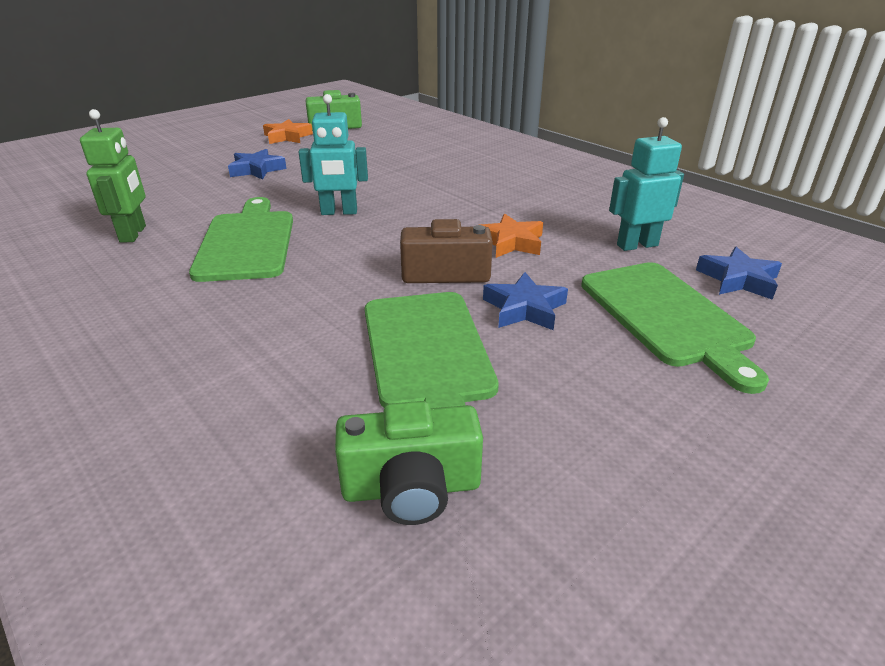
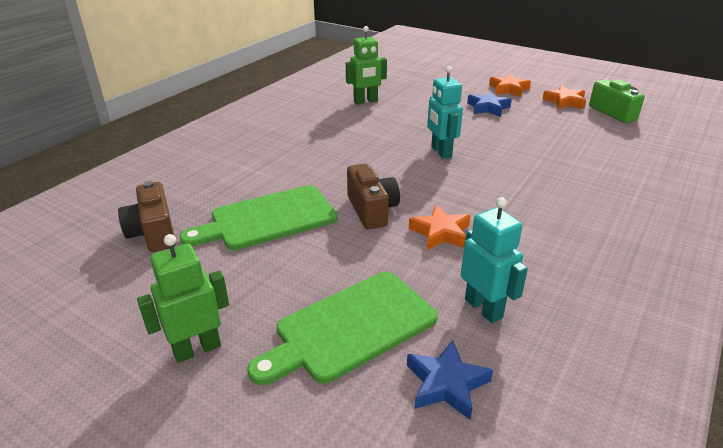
camera: 75 degrees right, 0 degrees up
green cutting board [189,197,293,282] -> none
green camera [335,401,483,525] -> brown camera [118,181,176,252]
blue star [483,272,568,330] -> none
none -> green robot [137,234,229,363]
none -> orange star [489,74,531,97]

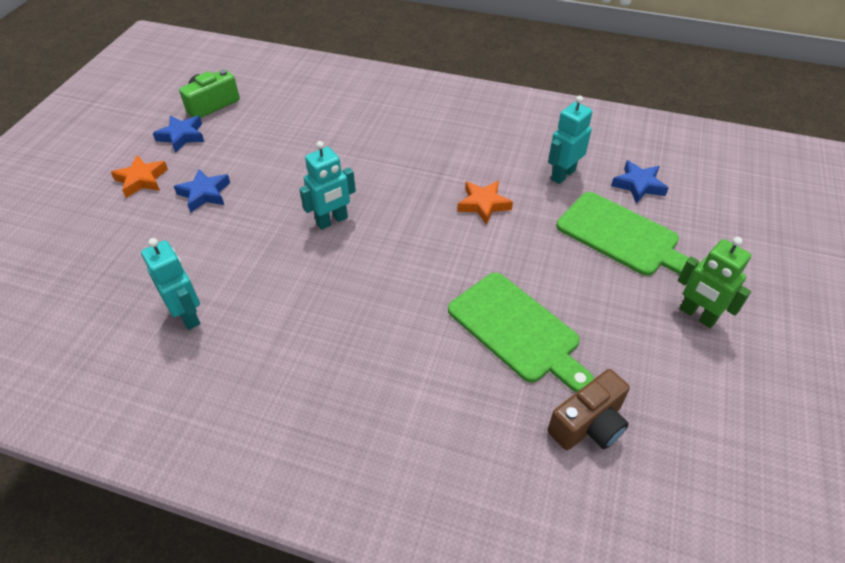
camera: 105 degrees left, 15 degrees up
green robot [346,26,387,104] -> turquoise robot [141,238,200,330]
brown camera [347,163,400,229] -> none
orange star [542,85,586,109] -> blue star [153,116,204,153]

